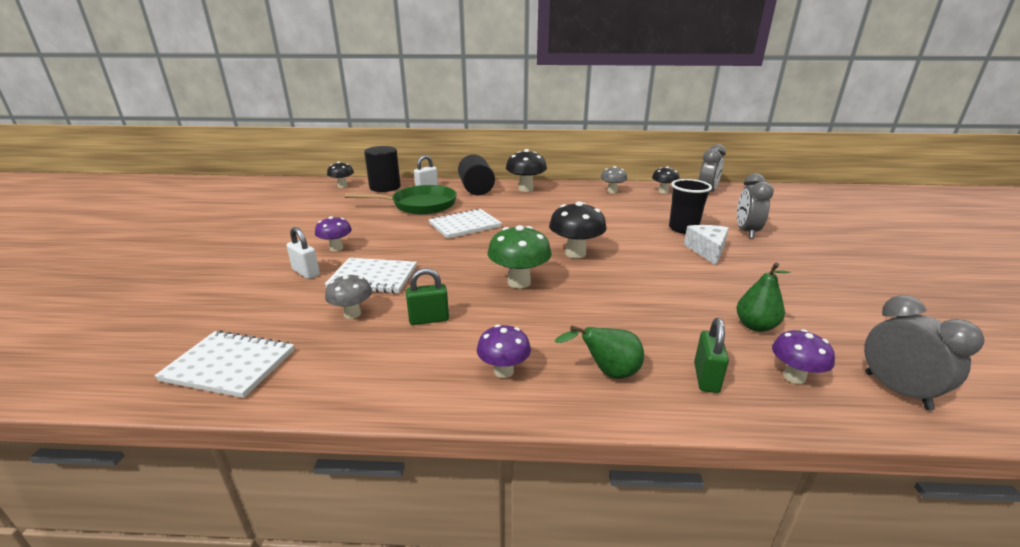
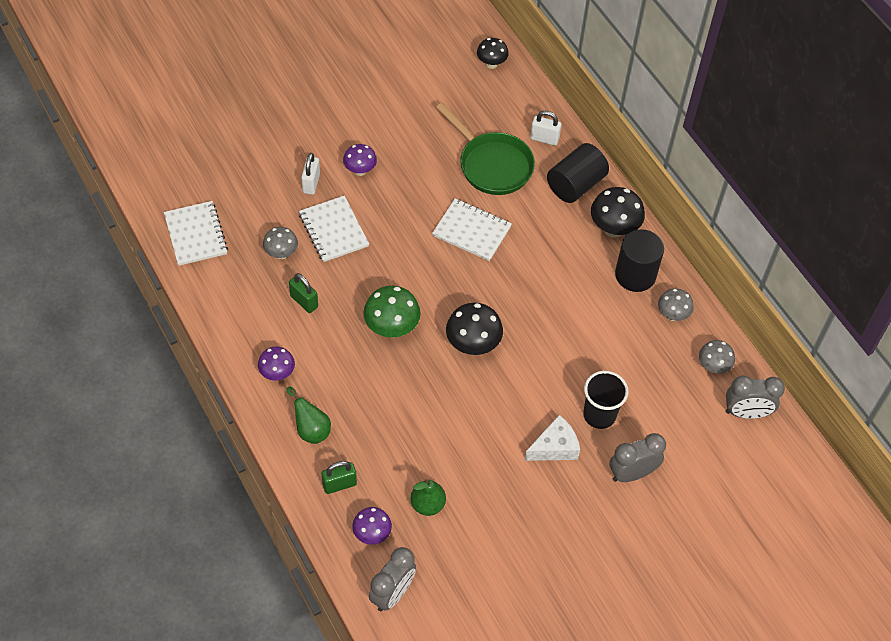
camera: 55 degrees right, 30 degrees up
black cylinder [364,146,401,192] -> black cylinder moved to [615,229,664,292]
black mushroom [652,166,680,194] -> grey mushroom [699,340,735,373]

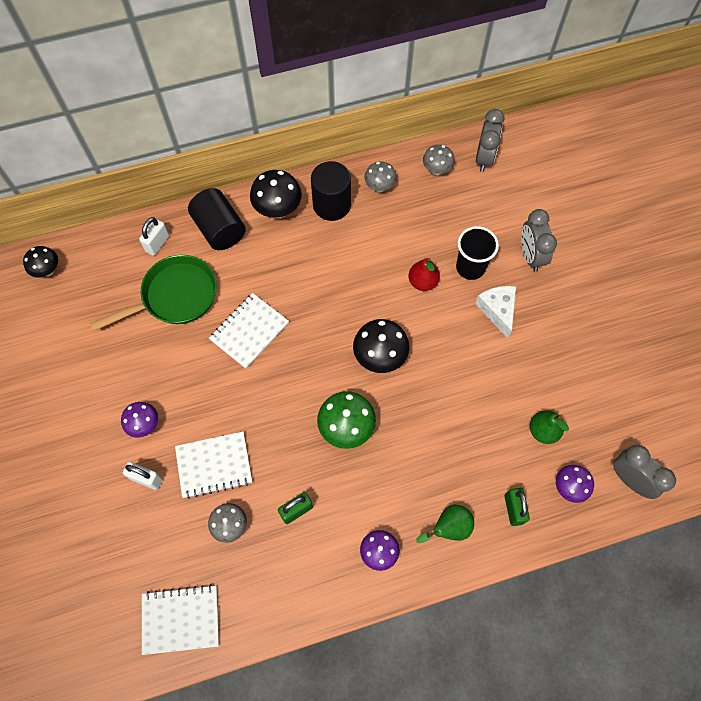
camera: 75 degrees left, 10 degrees up
none -> red pear [408,258,440,291]

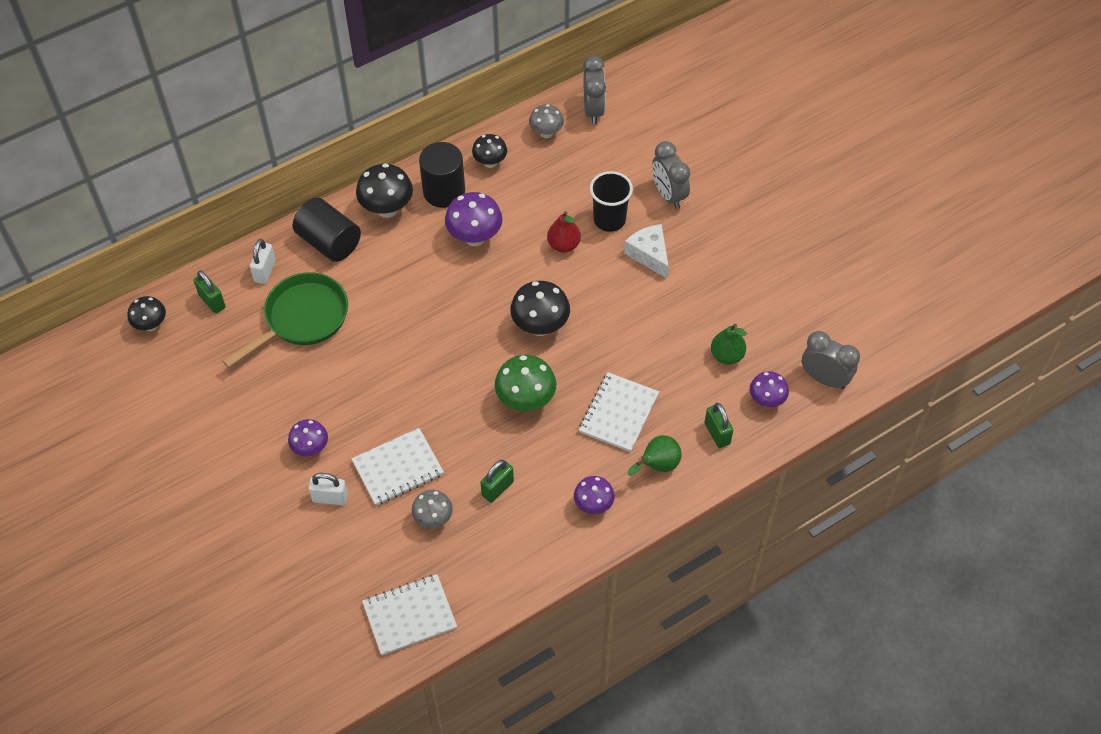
camera: 15 degrees left, 10 degrees down
white notebook [209,293,289,369] -> white notebook moved to [579,372,659,452]
grey mushroom [364,162,397,192] -> black mushroom [472,134,507,168]
none -> green padlock [194,271,226,314]
none -> purple mushroom [445,192,503,246]

